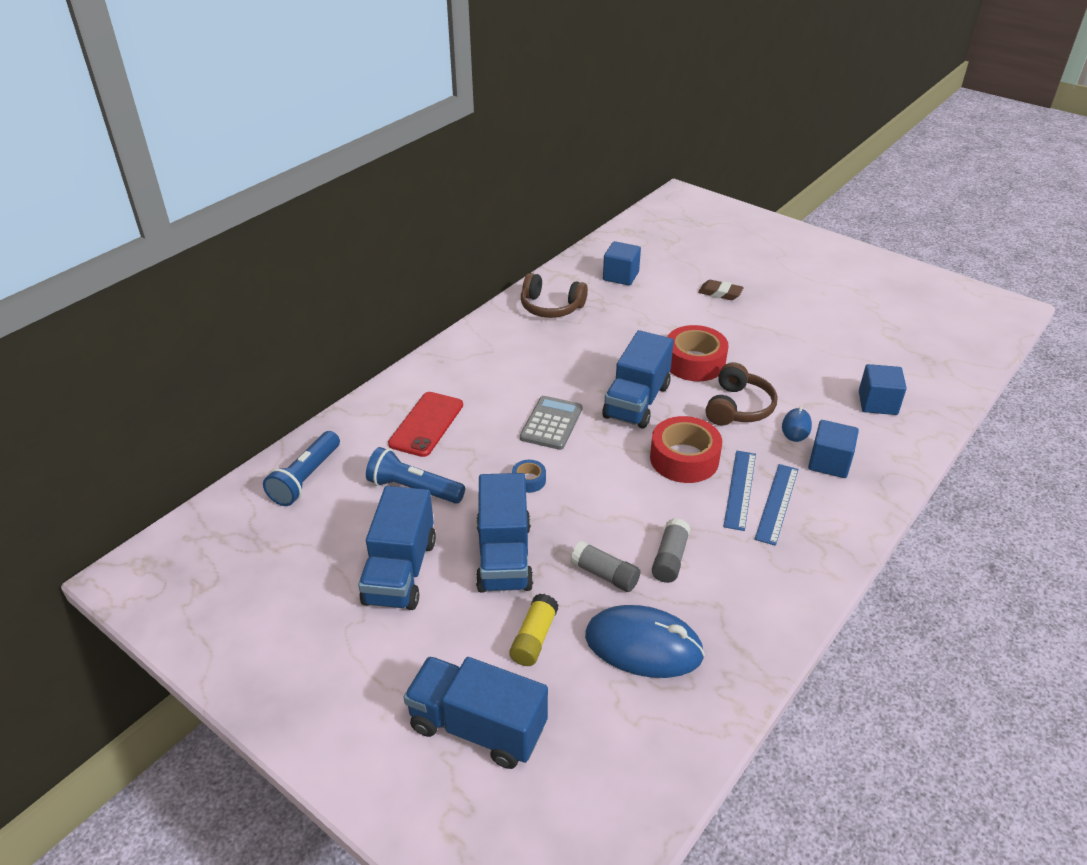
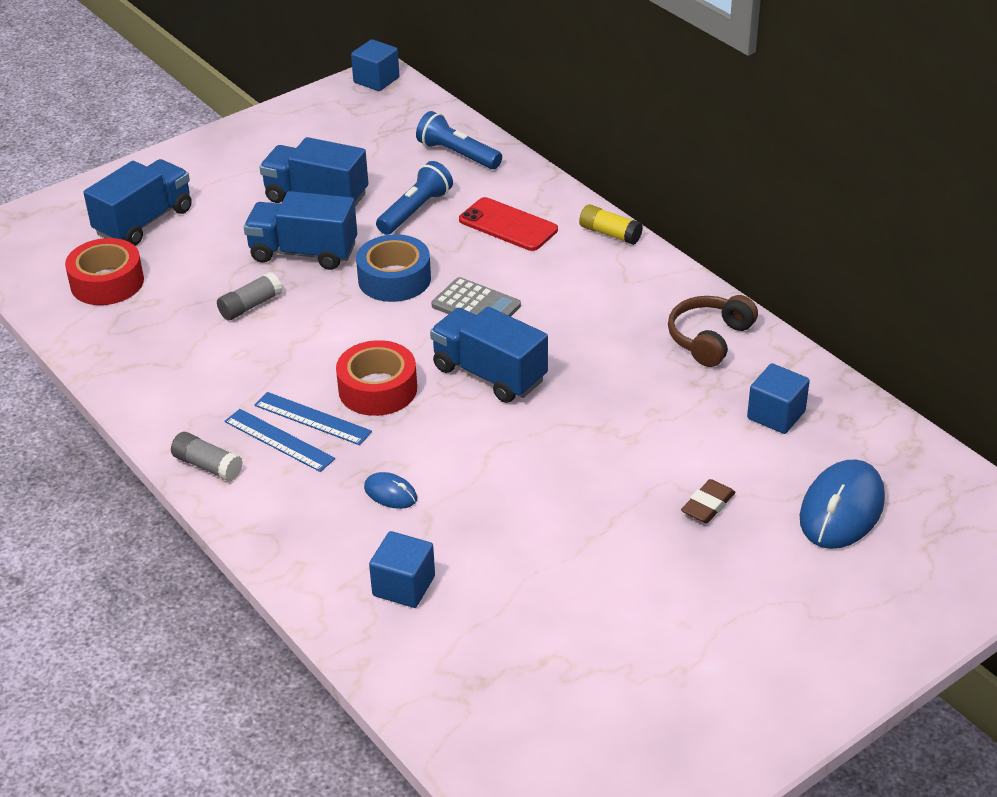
camera: 105 degrees right, 0 degrees up
yellow glue stick [509,594,559,666] -> yellow glue stick moved to [579,204,643,245]
blue tape [512,460,546,493] -> blue tape [356,234,431,302], size x2.09
blue mouse [585,605,705,678] -> blue mouse moved to [800,459,885,549]
grey glue stick [652,518,690,583] -> grey glue stick moved to [171,432,243,481]
red tape [667,325,729,381] -> red tape moved to [65,238,144,305]
brown headphones [706,362,777,426] -> none
blue cube [808,420,859,478] -> blue cube moved to [351,39,400,91]

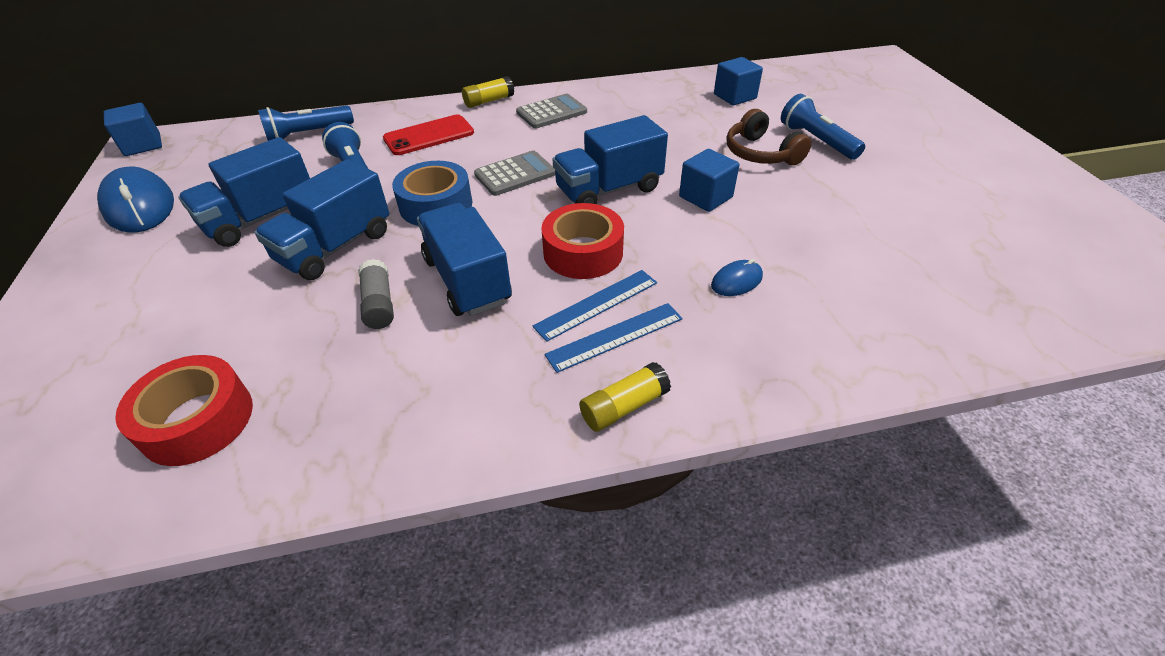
camera: 65 degrees left, 5 degrees up
blue truck [84,159,192,246] -> blue truck moved to [417,203,512,316]
grey glue stick [171,432,243,481] -> yellow glue stick [579,362,671,432]
blue cube [369,531,435,608] -> blue cube moved to [679,149,739,212]
brown headphones [668,295,758,367] -> brown headphones moved to [726,109,811,165]
brown eraser [681,479,735,523] -> blue flashlight [781,94,865,160]
blue mouse [800,459,885,549] -> blue mouse moved to [97,167,174,233]
none -> grey calculator [516,94,587,128]

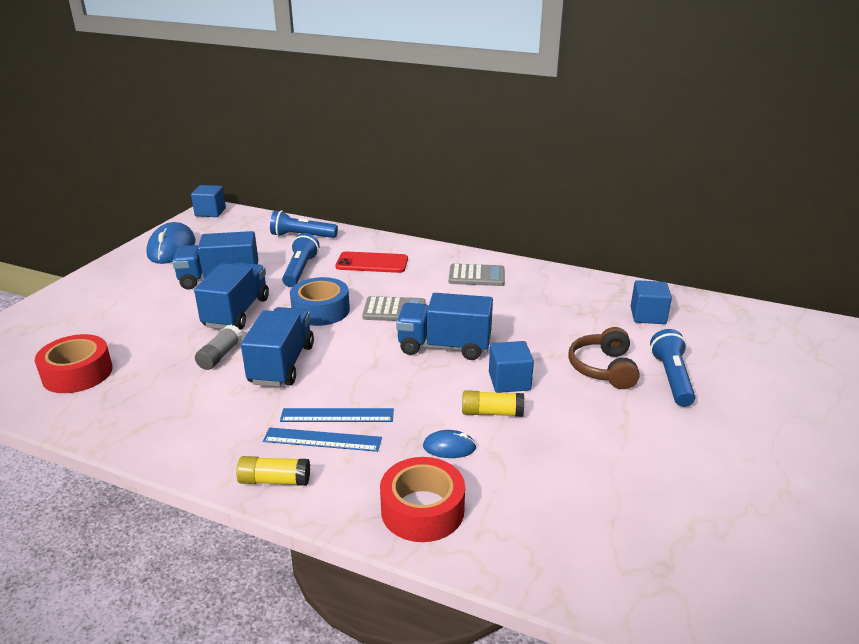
camera: 35 degrees right, 15 degrees down
blue truck [254,159,390,280] -> blue truck turned 120 degrees clockwise [194,262,269,330]
yellow glue stick [462,76,514,108] -> yellow glue stick moved to [462,390,524,417]
red tape [541,203,624,279] -> red tape moved to [380,457,465,542]

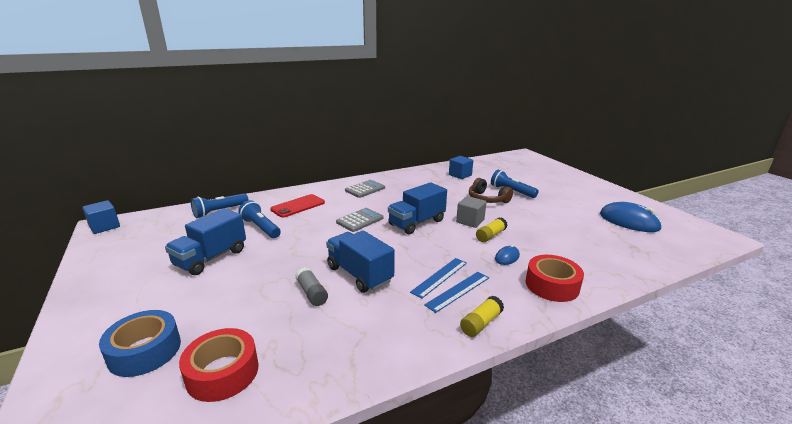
camera: 50 degrees left, 5 degrees down
blue mouse [146,222,196,264] -> blue mouse moved to [600,202,662,232]
blue truck [194,262,269,330] -> none
blue tape [290,277,350,326] -> blue tape moved to [99,310,181,377]
blue cube [489,341,534,393] -> grey cube [456,196,487,228]

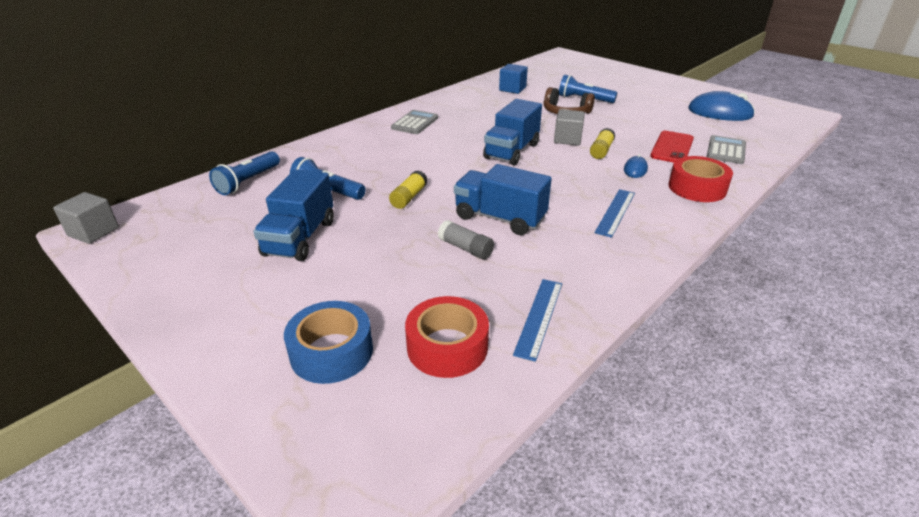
camera: 20 degrees left, 10 degrees up
blue cube [82,200,120,234] -> grey cube [53,192,119,244]
red phone [270,194,325,218] -> red phone moved to [650,131,694,163]
grey calculator [336,208,383,232] -> grey calculator moved to [707,135,746,164]
blue ruler [410,258,467,299] -> blue ruler moved to [513,279,562,362]
yellow glue stick [460,296,504,337] -> yellow glue stick moved to [389,170,428,209]

